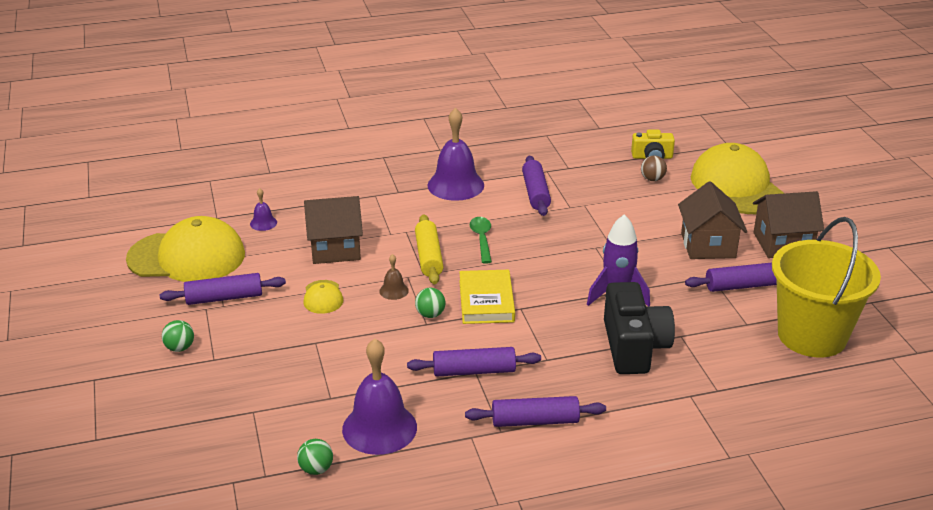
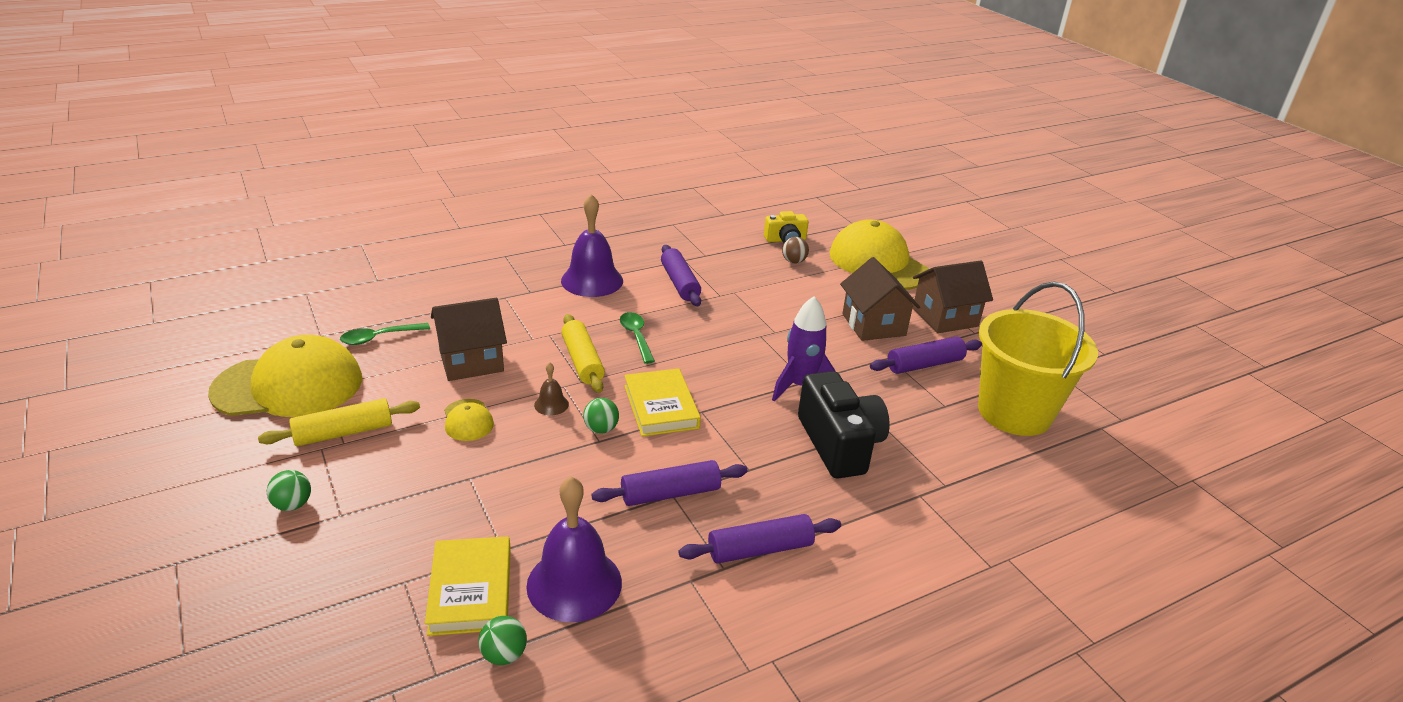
camera: 15 degrees left, 0 degrees up
purple rolling pin [160,273,286,305] -> yellow rolling pin [258,398,420,446]
purple bell [250,188,277,231] -> green spoon [340,323,430,345]
none -> yellow book [425,536,511,636]

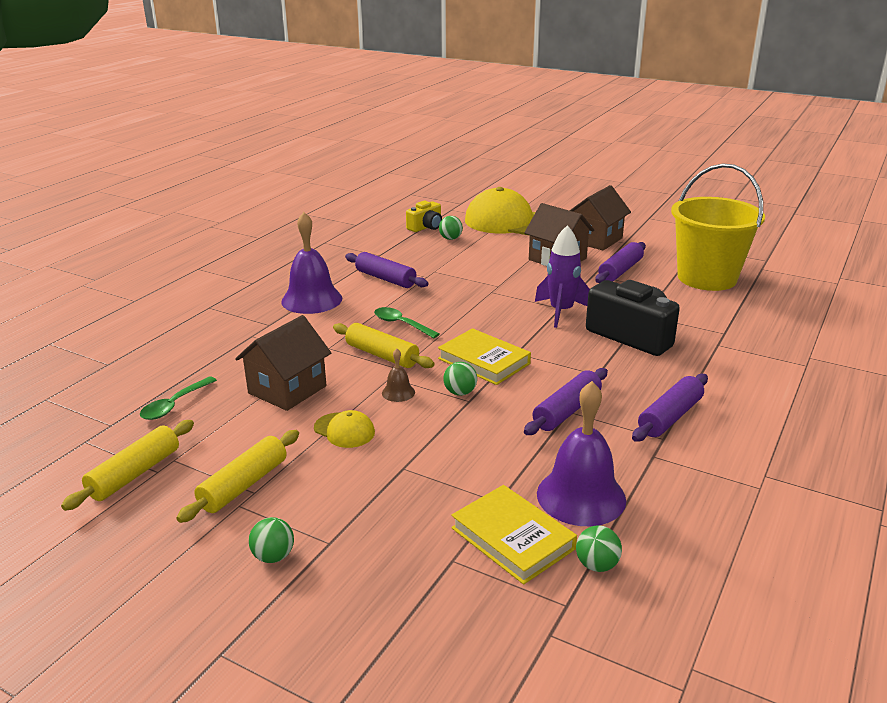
camera: 30 degrees left, 5 degrees down
yellow cap [208,335,362,417] -> yellow rolling pin [61,420,194,511]
brown ball [782,237,809,263] -> green ball [439,216,463,240]

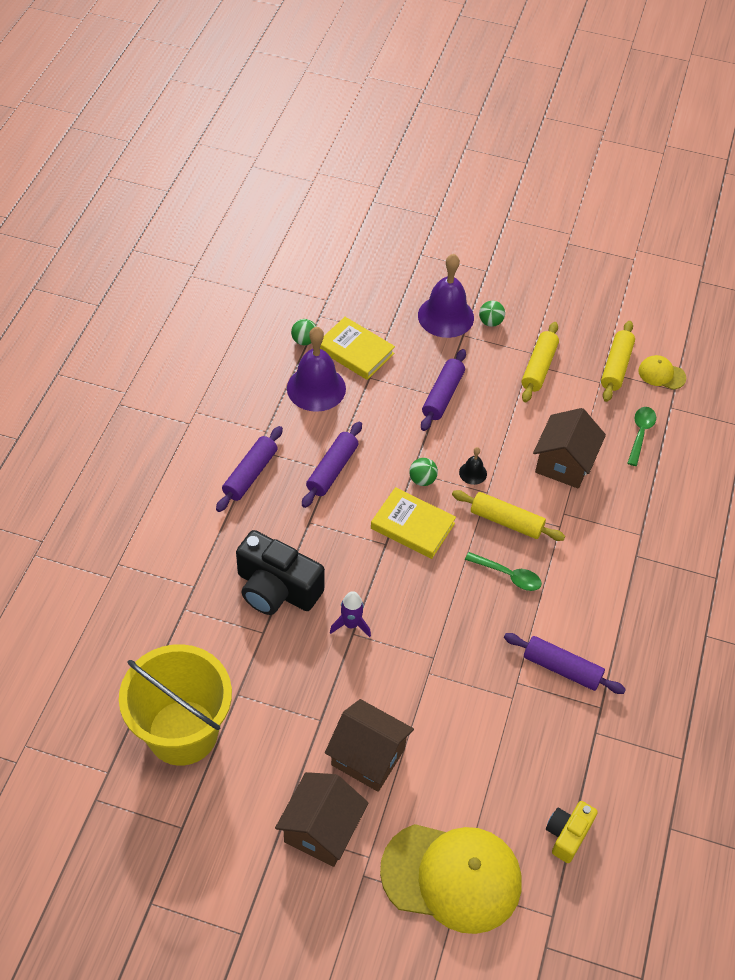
camera: 165 degrees right, 25 degrees up
purple bell [281,212,342,314] -> purple bell moved to [418,254,474,338]
yellow cap [314,410,375,448] -> yellow cap moved to [638,355,686,390]
brown bell [382,348,415,402] -> black bell [459,447,487,485]
green ball [439,216,463,240] -> none
purple rocket [535,225,590,328] -> purple rocket [330,591,371,637], size x0.64
purple rolling pin [595,242,646,283] -> purple rolling pin moved to [421,349,466,431]

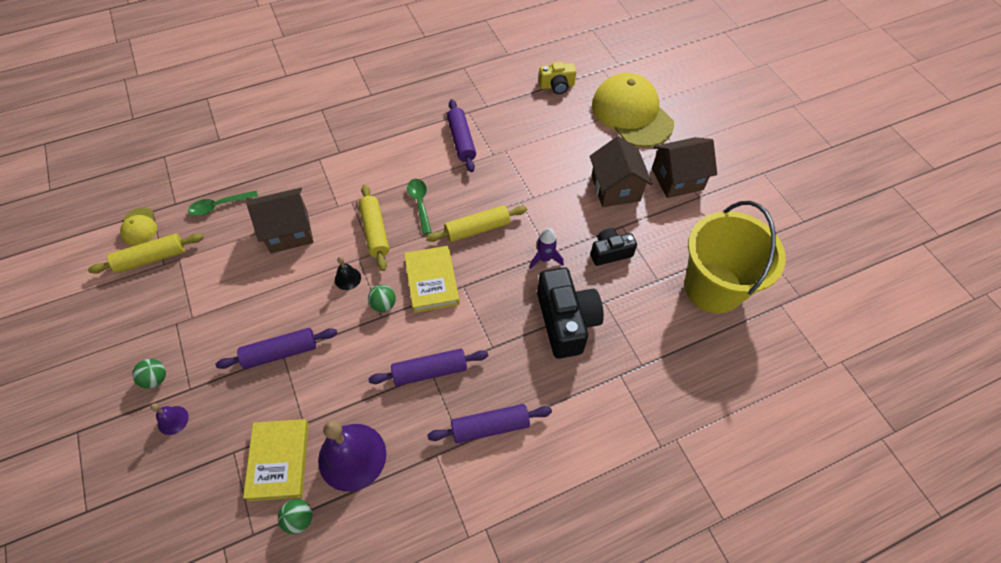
camera: 130 degrees left, 5 degrees up
purple bell [418,254,474,338] -> purple bell [150,403,189,435], size x0.45
yellow rolling pin [521,322,559,402] -> yellow rolling pin moved to [426,205,527,242]
none -> black camera [590,228,637,266]

